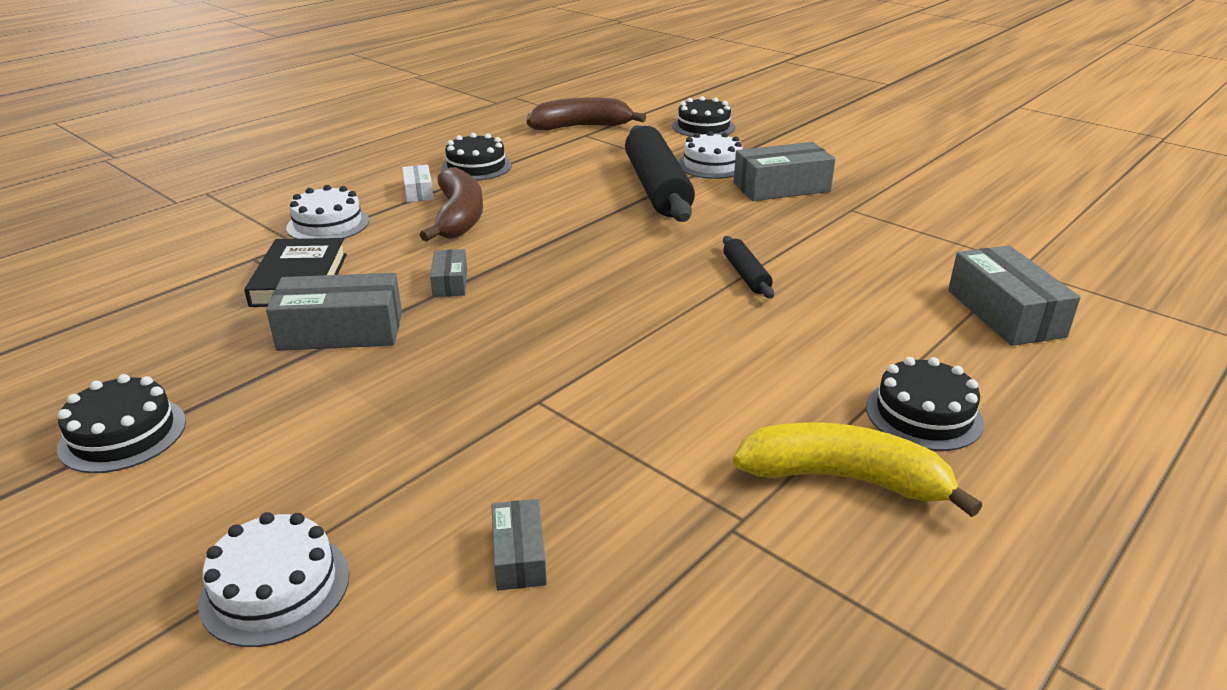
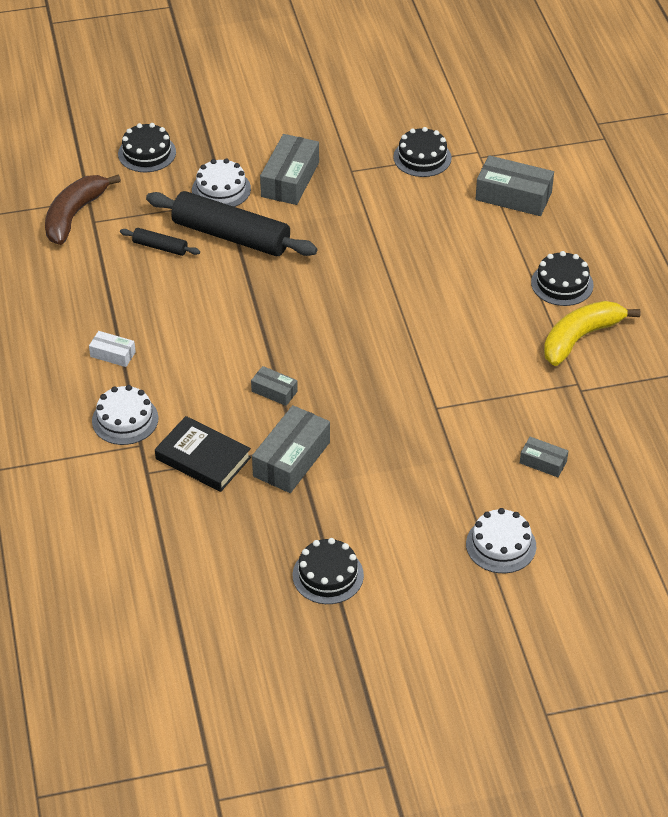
camera: 55 degrees left, 15 degrees up
brown banana [420,167,483,242] -> none
black cake [441,133,511,181] -> black cake moved to [393,127,452,177]
black rolling pin [723,236,774,298] -> black rolling pin moved to [120,228,200,256]

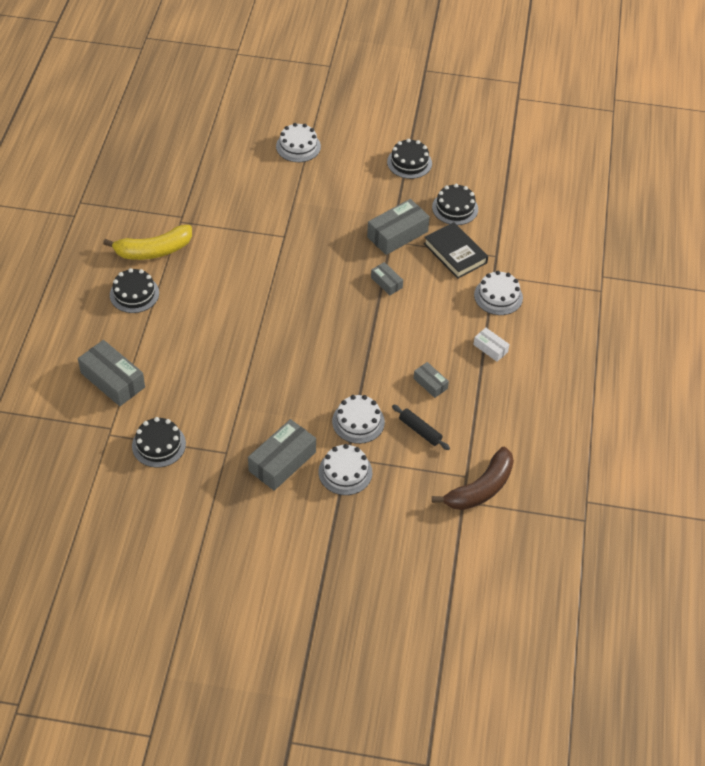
camera: 160 degrees left, 5 degrees up
black cake [118,123,176,172] -> black cake moved to [432,184,478,225]
black rolling pin [146,191,317,256] -> white cake [332,395,385,444]
grey box [520,437,568,477] -> grey box moved to [413,362,449,398]

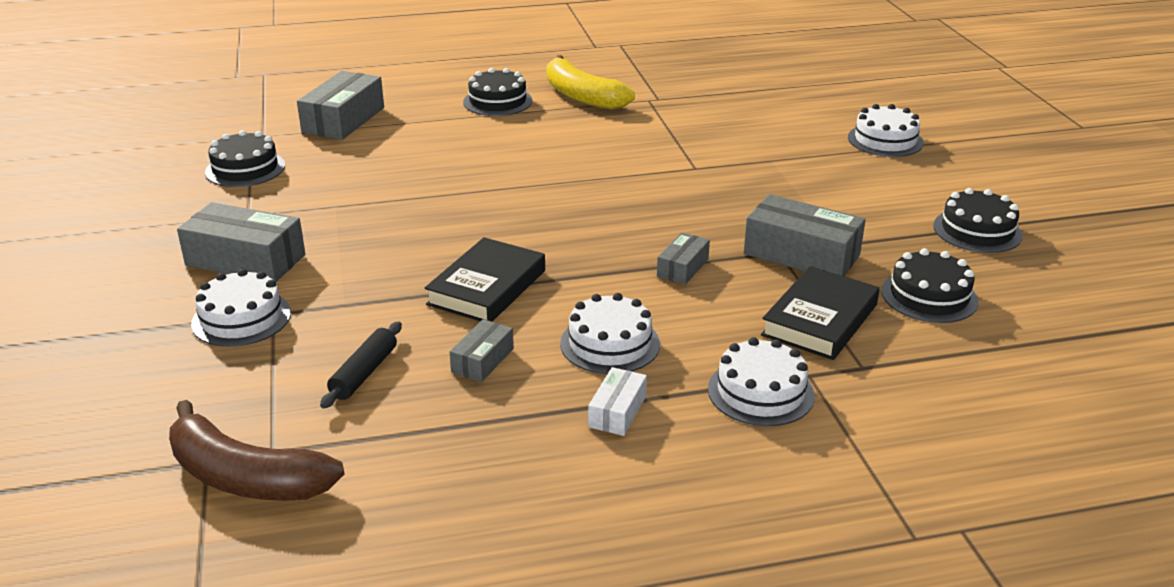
camera: 70 degrees right, 20 degrees down
white cake [332,395,385,444] -> white cake moved to [560,293,660,374]
none -> black book [425,237,545,322]

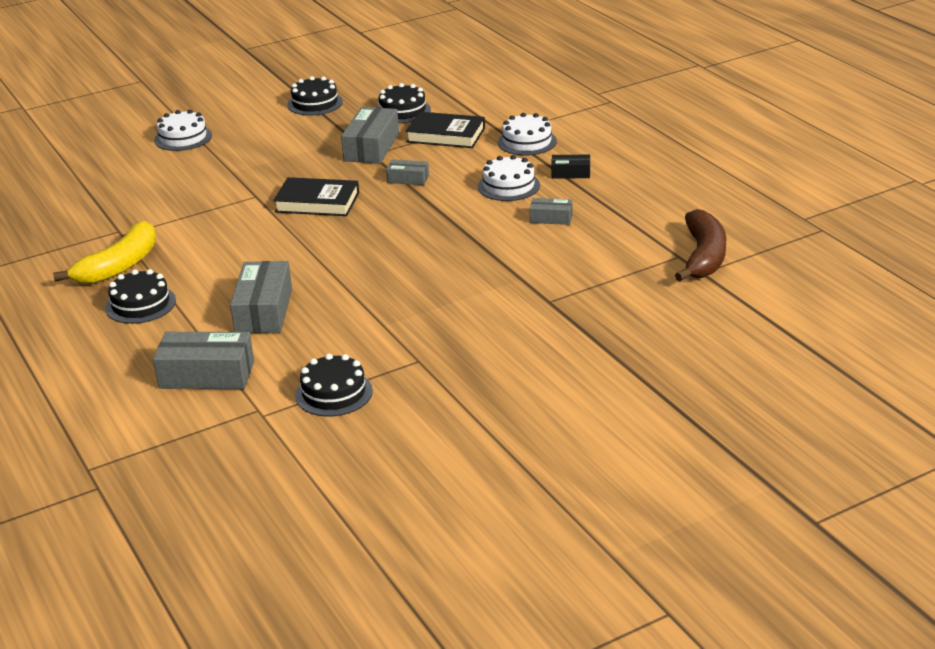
camera: 105 degrees left, 0 degrees up
grey box [177,202,305,282] -> grey box moved to [230,261,292,333]
white cake [191,269,291,347] -> none
black rolling pin [320,321,402,409] -> none
black book [425,237,545,322] -> black book moved to [273,177,359,216]
white box [588,367,647,436] -> black box [551,155,590,178]

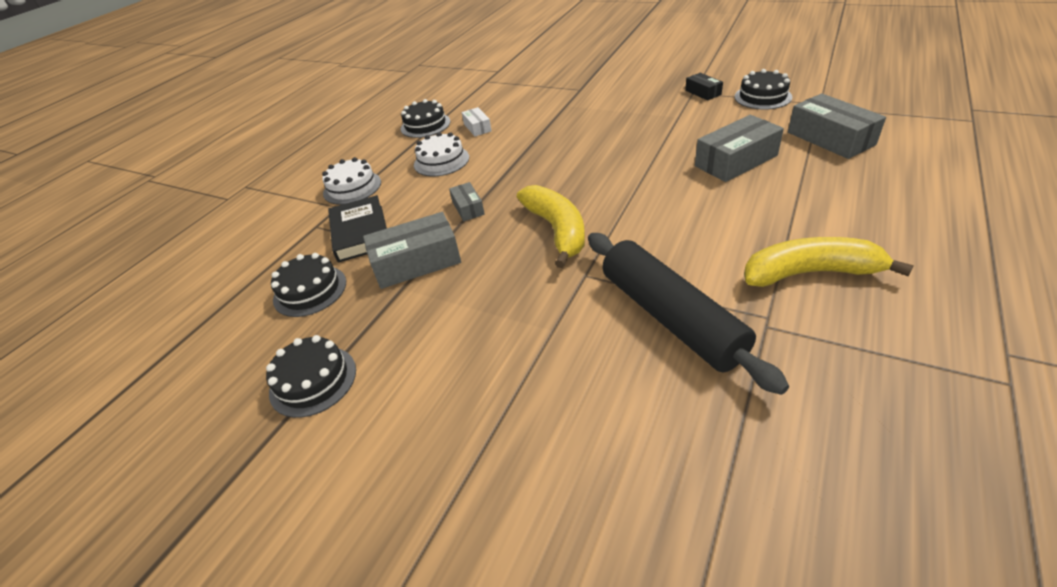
camera: 120 degrees left, 10 degrees up
black cake [105,269,176,324] -> black cake moved to [401,99,450,138]
white cake [154,110,212,151] -> none
black book [273,177,359,216] -> yellow banana [517,185,585,268]
grey box [530,198,573,225] -> white box [462,107,491,136]
black box [551,155,590,178] -> black box moved to [685,73,723,101]
brown banana [675,209,727,281] -> none
none -> black rolling pin [588,233,789,395]

